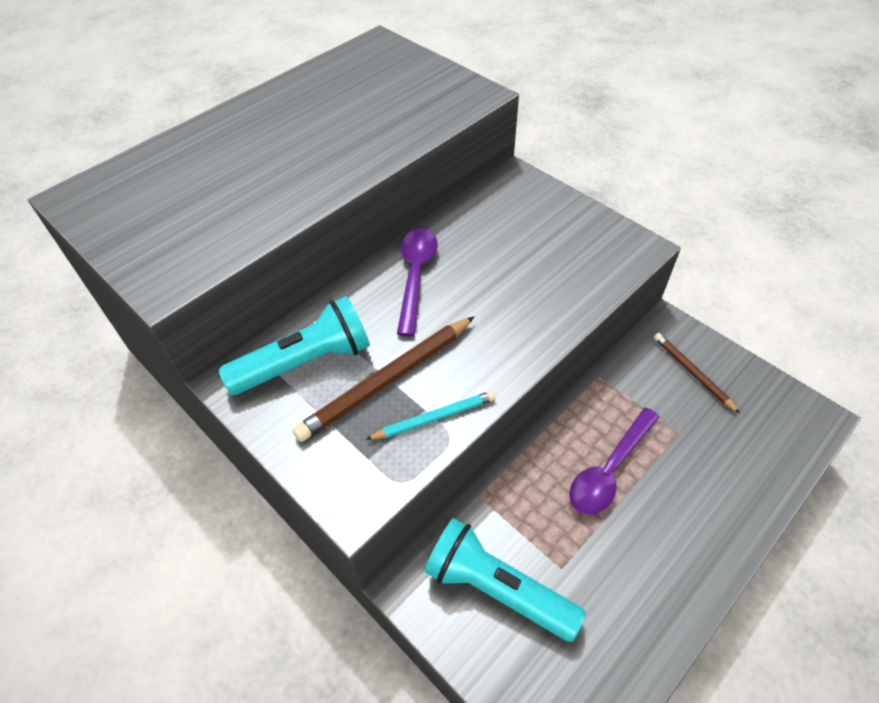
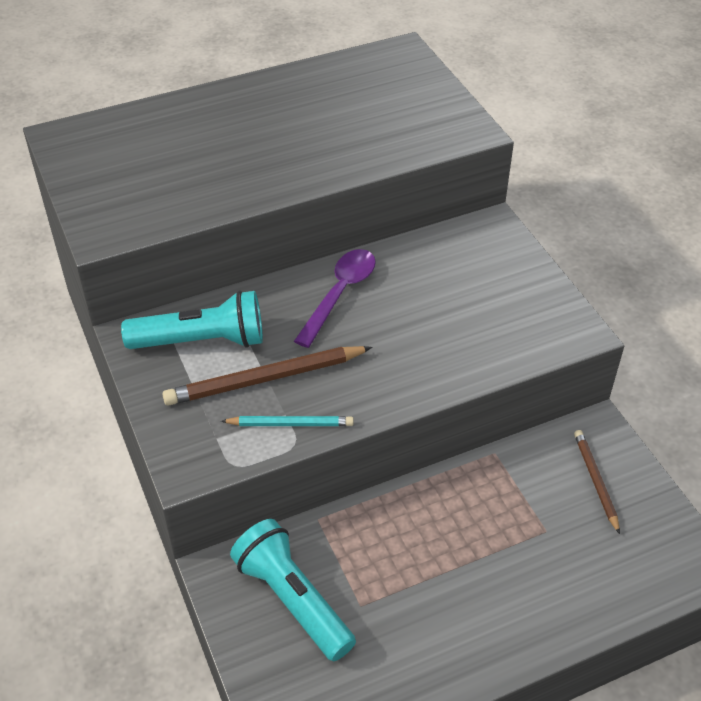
camera: 20 degrees right, 5 degrees down
purple spoon [569,407,659,515] -> none

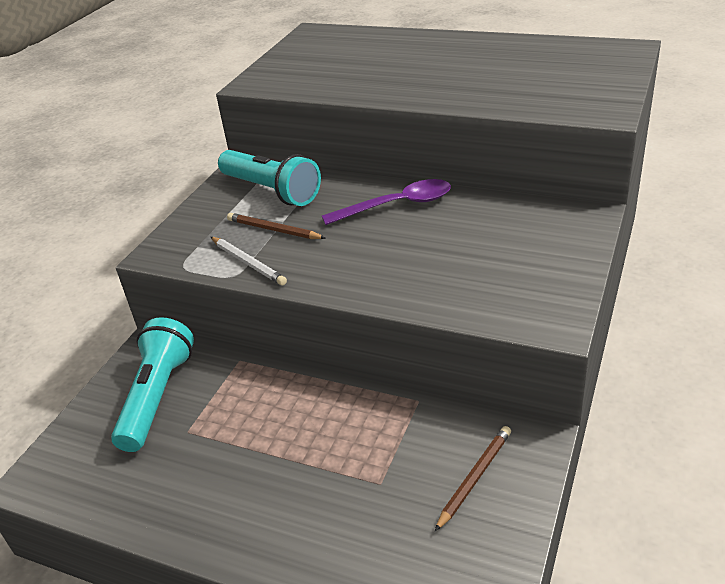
camera: 50 degrees right, 10 degrees down
brown pencil [162,346,372,406] -> brown pencil [227,213,325,239], size x0.59
turquoise pencil [221,416,354,426] -> white pencil [211,237,287,286]

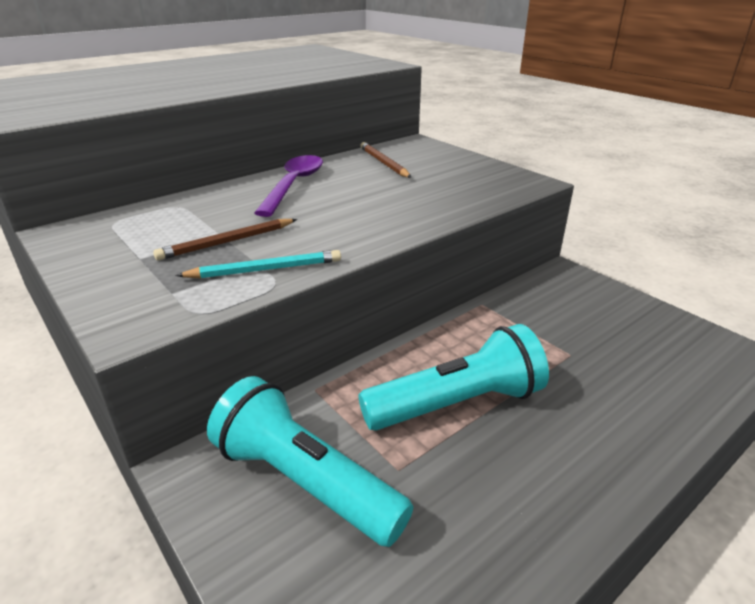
camera: 65 degrees left, 5 degrees down
white pencil [211,237,287,286] -> turquoise pencil [176,250,341,279]
turquoise flashlight [218,150,321,206] -> turquoise flashlight moved to [358,324,549,431]
brown pencil [435,426,511,531] -> brown pencil moved to [360,142,412,178]

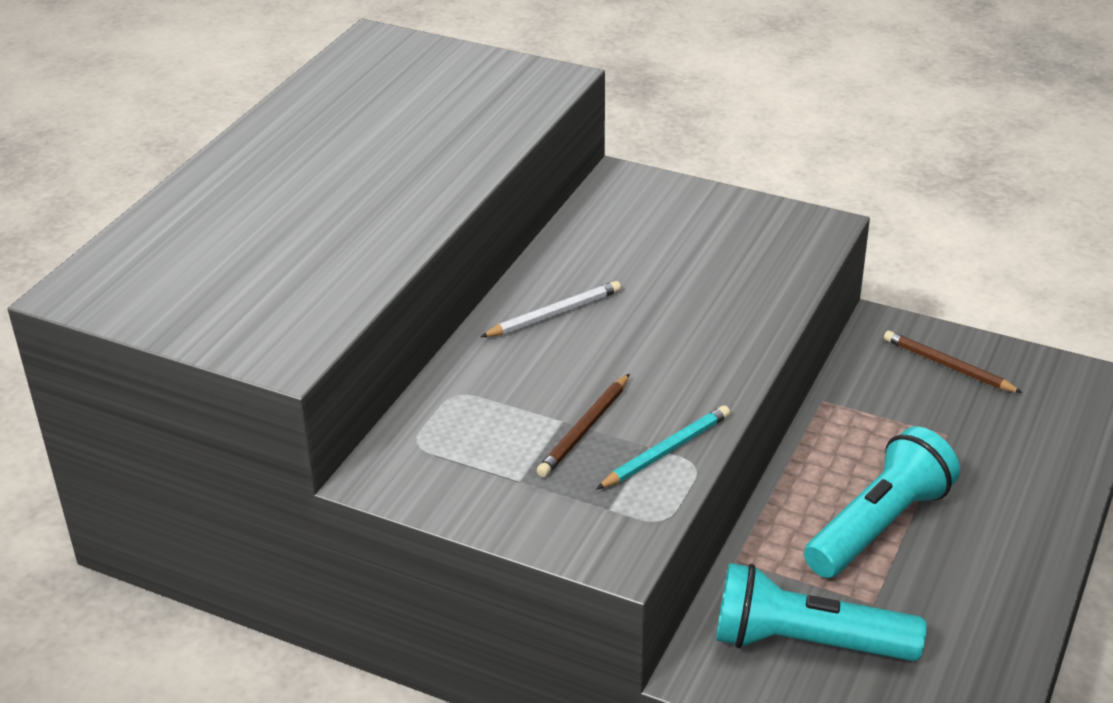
camera: 25 degrees left, 5 degrees up
purple spoon [254,155,323,217] -> white pencil [480,281,621,337]
brown pencil [360,142,412,178] -> brown pencil moved to [884,330,1023,393]

